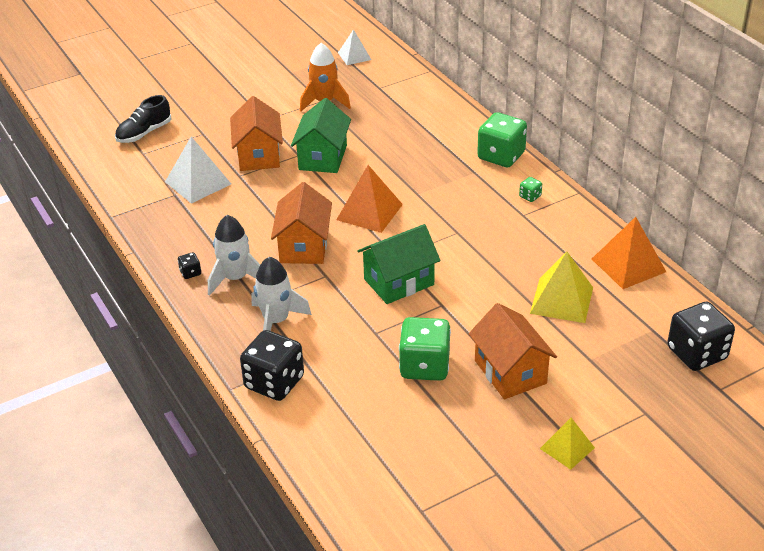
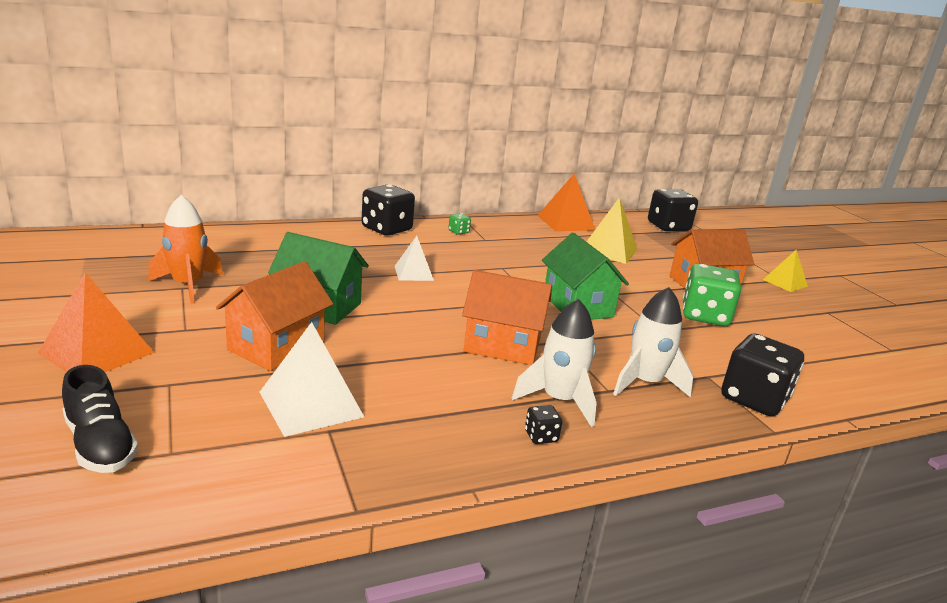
camera: 85 degrees left, 15 degrees down
orange house [230,96,283,171] -> orange house turned 60 degrees counterclockwise [216,261,333,371]
orange pyramid [336,165,403,233] -> orange pyramid moved to [38,272,154,372]
white pyramid [338,29,371,65] -> white pyramid moved to [395,236,434,281]
green dice [477,112,527,167] -> black dice [362,184,415,236]

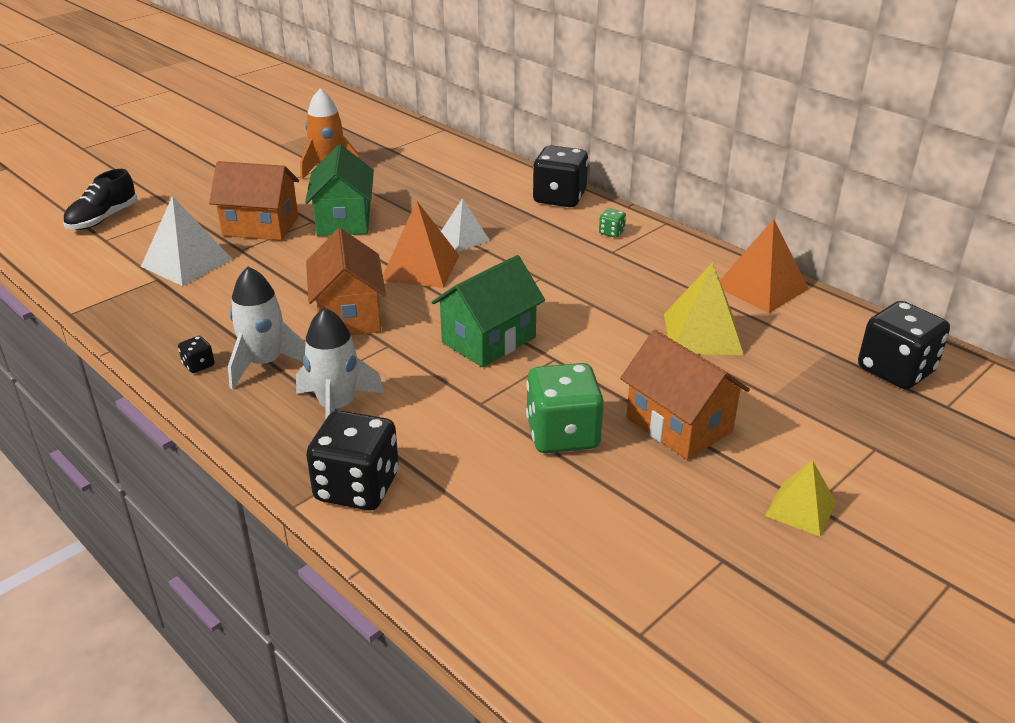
camera: 70 degrees right, 10 degrees up
orange pyramid [38,272,154,372] -> orange pyramid moved to [383,201,459,288]

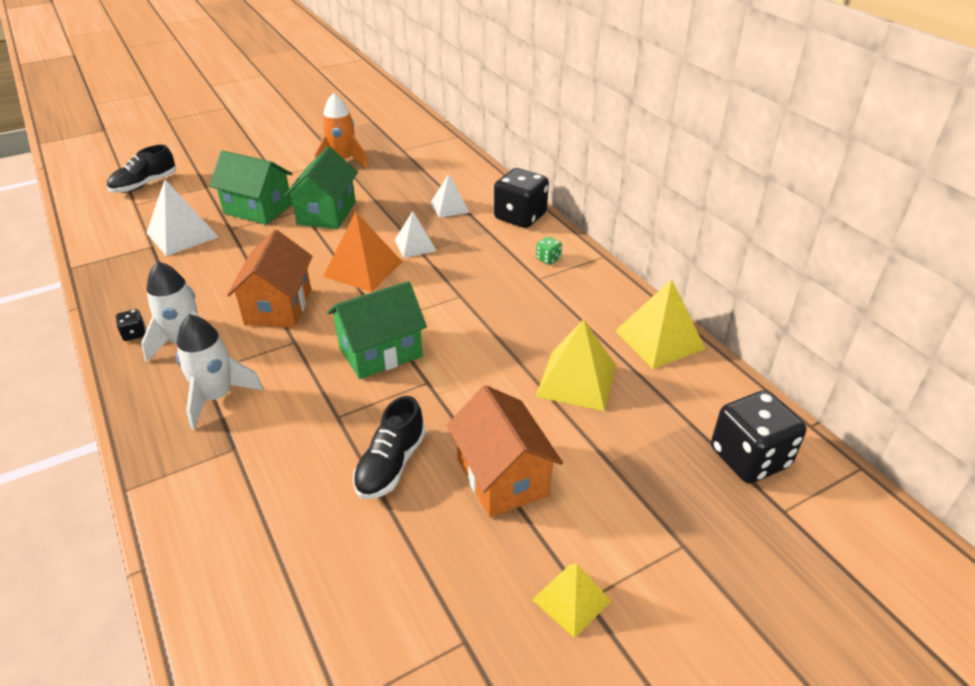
camera: 15 degrees right, 5 degrees up
orange house [209,161,299,241] -> green house [209,150,292,225]
black dice [306,410,399,511] -> none
green dice [526,363,604,453] -> black shoe [353,396,426,499]
orange pyramid [720,219,809,313] -> yellow pyramid [615,279,705,369]
none -> white pyramid [431,174,470,218]

